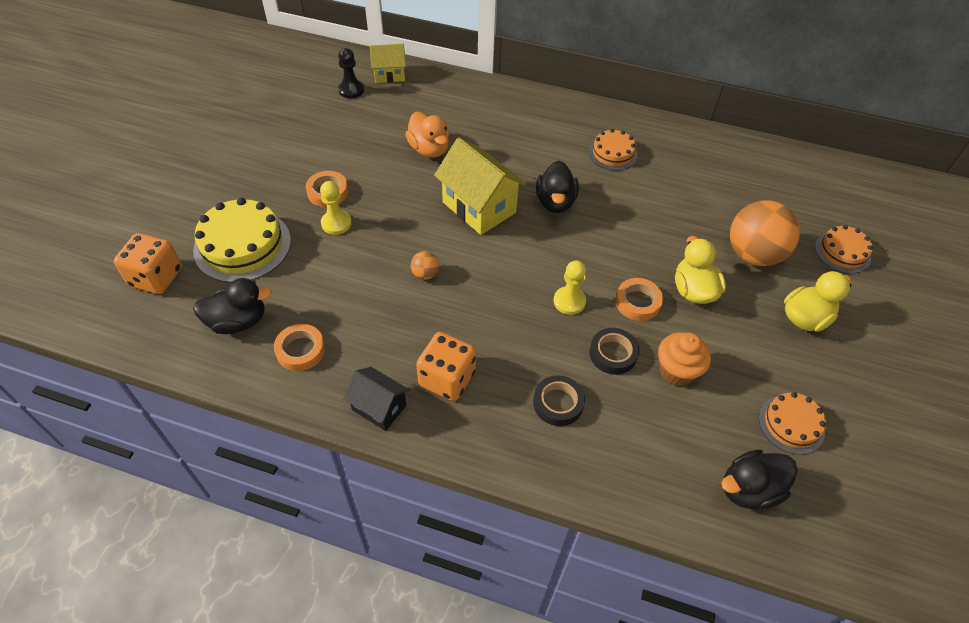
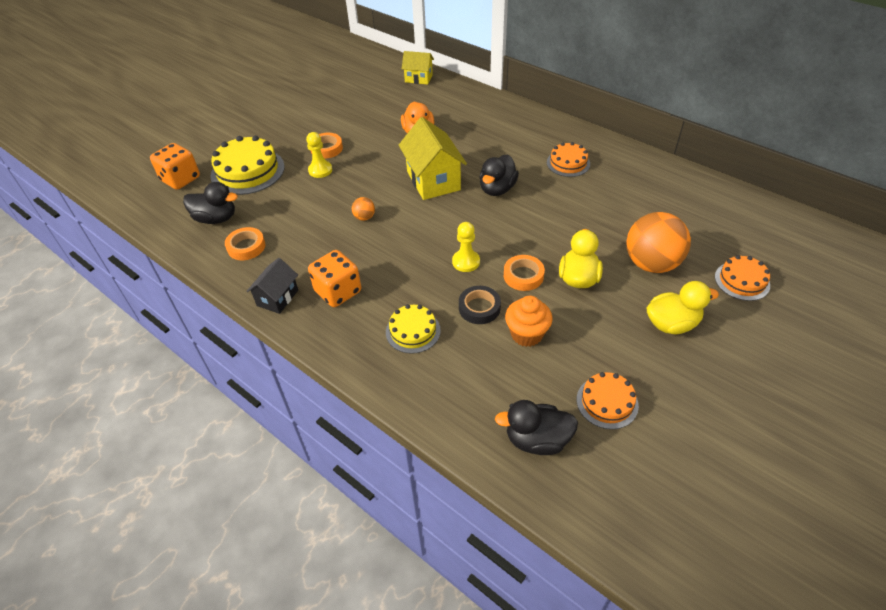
camera: 25 degrees right, 5 degrees down
black pawn [338,48,364,98] -> none
black house [343,367,410,431] -> black house turned 60 degrees clockwise [246,258,298,314]
black tape [533,375,585,426] -> yellow cake [386,304,441,354]

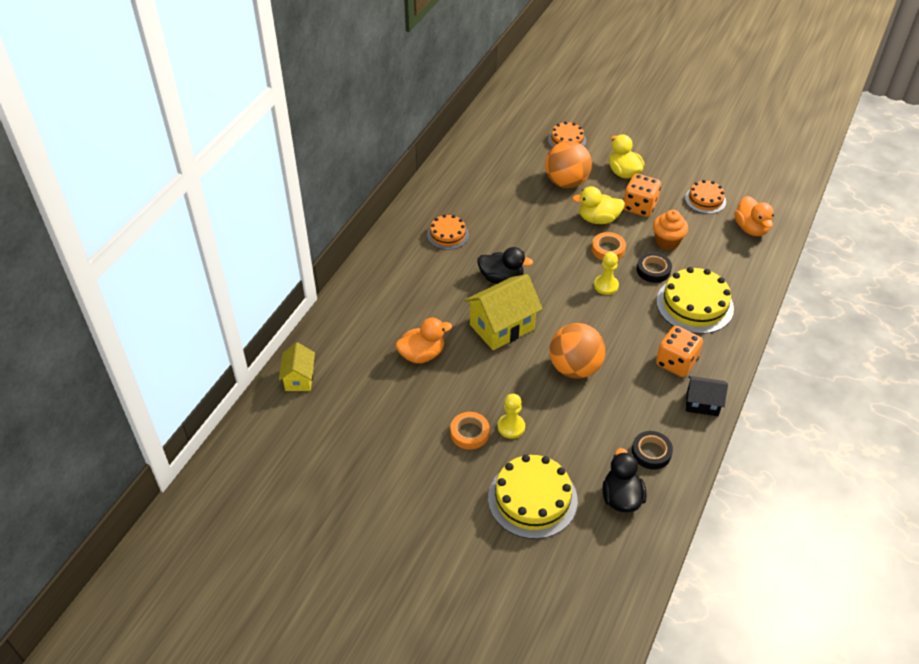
camera: 105 degrees left, 0 degrees up
orange dice [150,143,200,190] -> orange dice moved to [623,174,661,217]
orange tape [225,227,265,260] -> black tape [632,431,673,470]
orange ball [352,197,375,221] -> orange ball [549,323,605,379], size x2.34
yellow cake [386,304,441,354] -> yellow cake [656,267,734,334], size x1.71
black duck [495,400,578,455] -> orange duck [734,196,774,236]

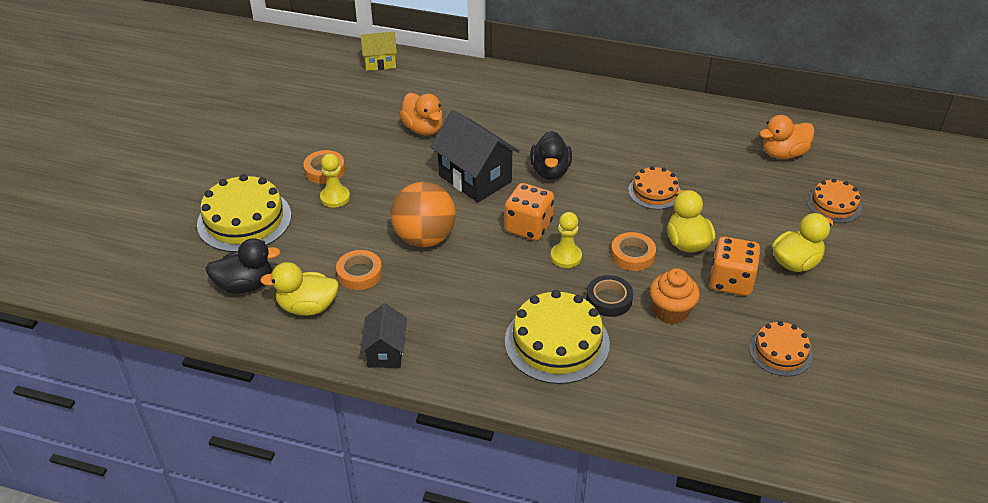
camera: 80 degrees right, 5 degrees down
orange cake [427,214,469,250] -> orange cake moved to [628,166,681,210]
yellow house [464,274,543,350] -> black house [430,110,520,202]
orange ball [545,141,592,188] -> none
black tape [632,431,673,470] -> yellow duck [260,262,339,316]
orange dice [656,326,703,377] -> orange dice moved to [504,183,554,241]
orange duck [734,196,774,236] -> orange duck moved to [759,115,815,159]
none -> orange tape [336,250,382,290]

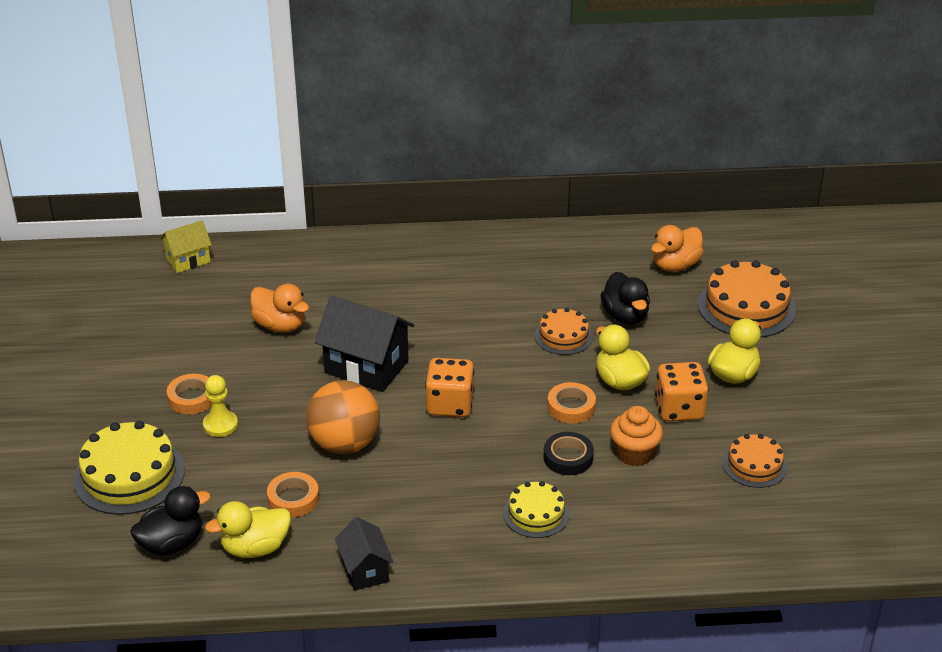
camera: 20 degrees left, 5 degrees down
yellow cake [505,290,610,384] -> yellow cake [503,481,570,538], size x0.59
black duck [530,131,572,180] -> black duck moved to [600,272,650,325]
yellow pawn [551,212,582,268] -> none
orange cake [807,179,862,223] -> orange cake [698,260,796,338], size x1.71

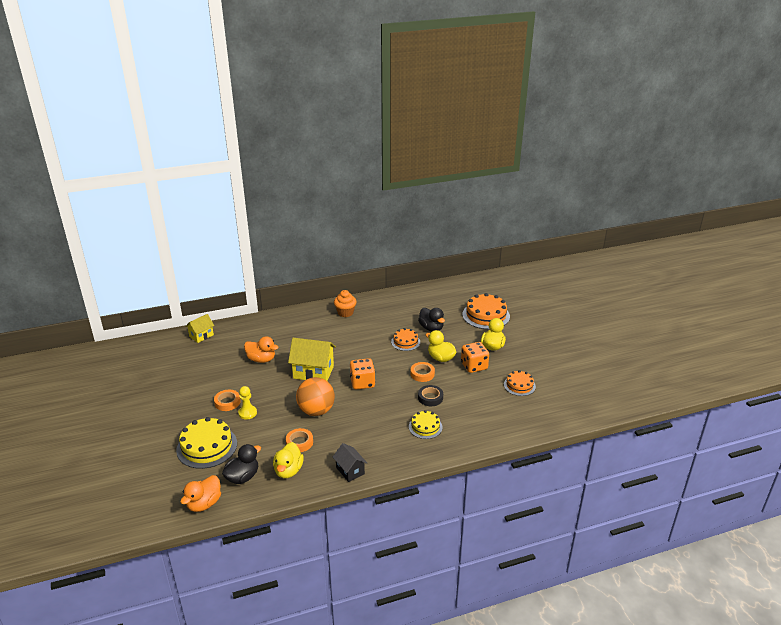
camera: 15 degrees left, 5 degrees down
yellow duck [205,501,291,558] -> yellow duck turned 45 degrees counterclockwise [273,442,304,478]
black house [315,296,415,392] -> yellow house [288,338,336,381]
orange cupcake [610,406,663,466] -> orange cupcake moved to [334,290,357,317]
orange duck [651,225,704,272] -> orange duck moved to [180,475,221,512]

